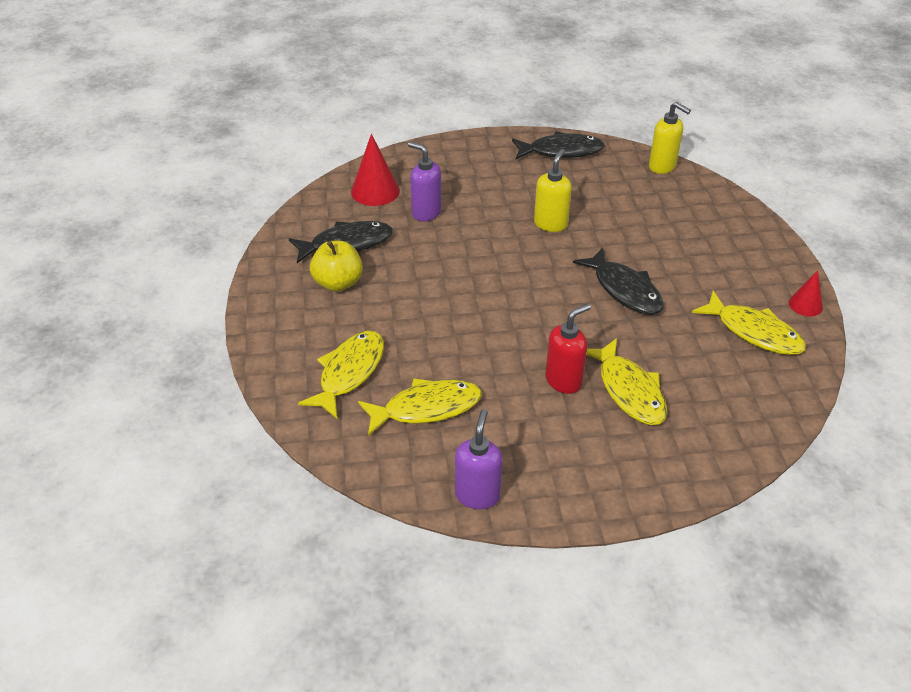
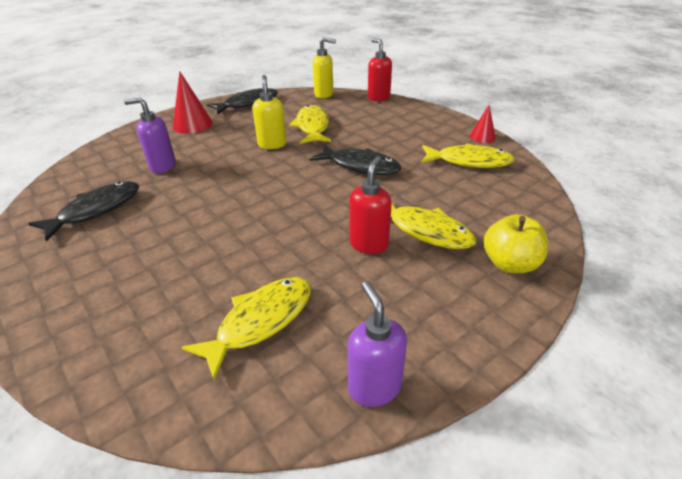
camera: 30 degrees left, 5 degrees down
yellow fish [298,331,384,419] -> yellow fish moved to [289,105,331,144]
yellow apple [310,241,363,292] -> yellow apple moved to [484,214,548,273]
red cone [351,134,400,206] -> red cone moved to [173,71,213,134]
none -> red soap dispenser [368,38,392,101]

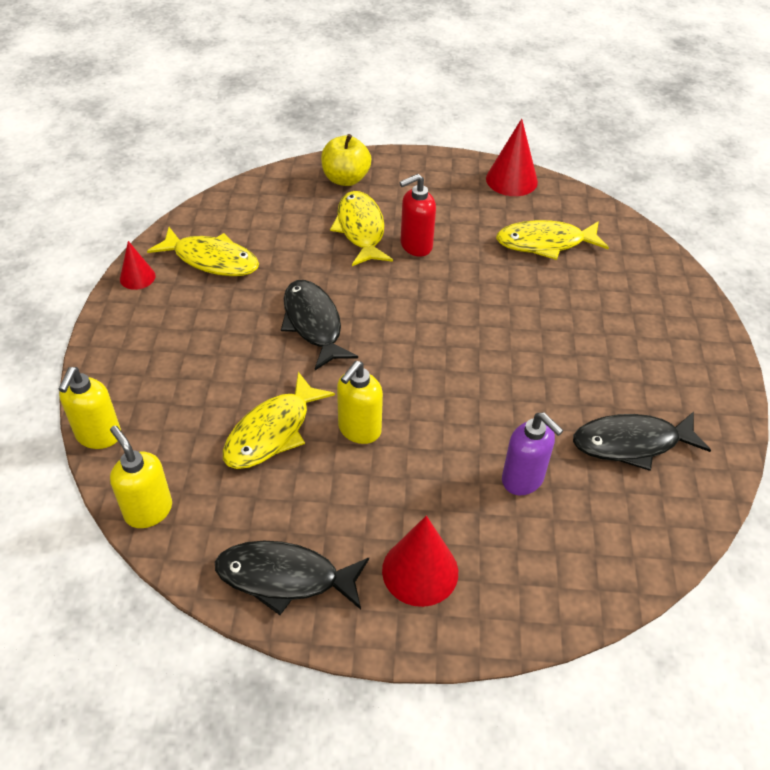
camera: 140 degrees left, 10 degrees up
purple soap dispenser [348,281,407,407] -> red cone [486,118,538,196]
red soap dispenser [368,38,392,101] -> yellow soap dispenser [58,367,121,449]
yellow fish [421,143,515,168] -> yellow fish turned 150 degrees clockwise [147,227,259,276]

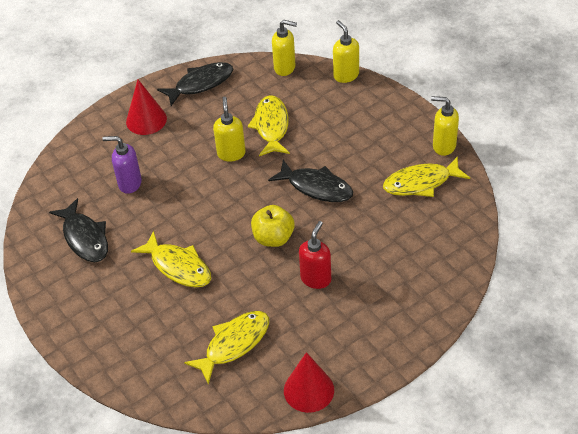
camera: 145 degrees right, 0 degrees up
red cone [120,241,156,290] -> yellow soap dispenser [431,96,459,156]
yellow apple [321,134,371,186] -> yellow apple moved to [251,205,295,247]
yellow fish [330,191,393,266] -> yellow fish moved to [131,231,211,288]
black fish [573,412,711,471] -> black fish turned 105 degrees clockwise [49,198,108,262]

